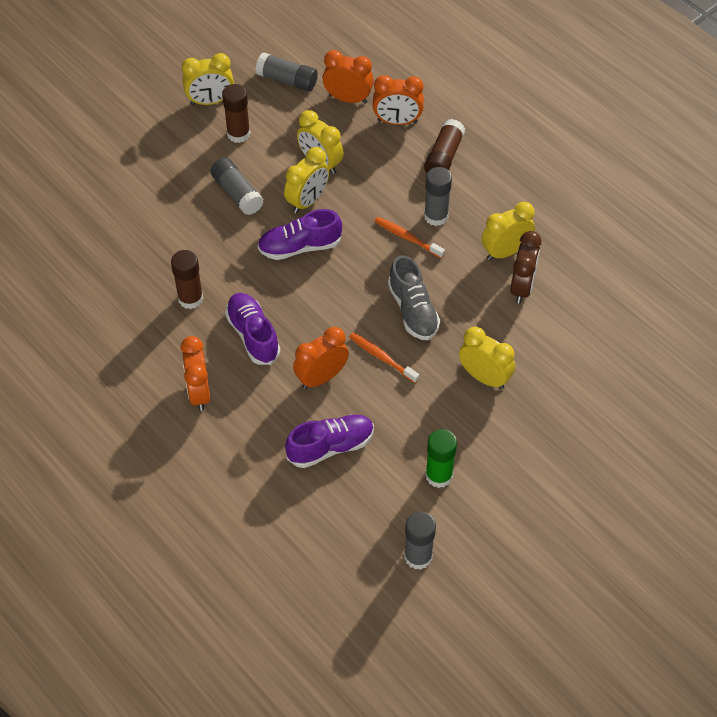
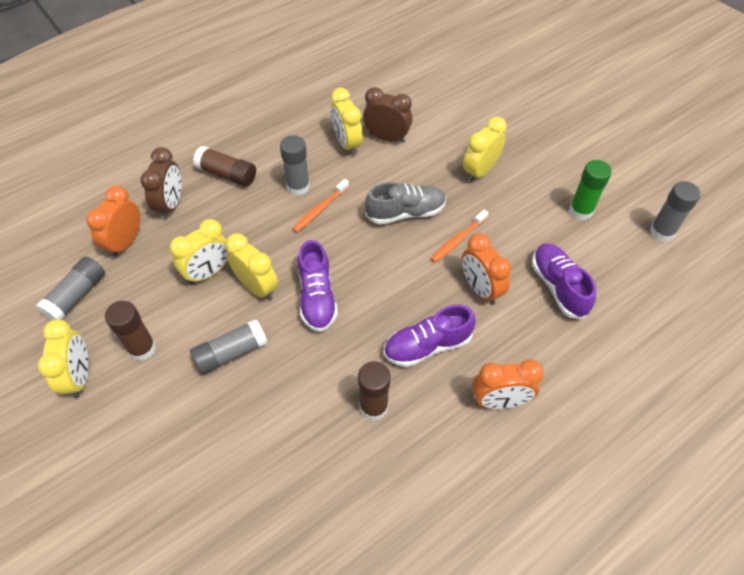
camera: 85 degrees left, 0 degrees up
orange clock [373,75,424,125] -> brown clock [140,147,181,220]

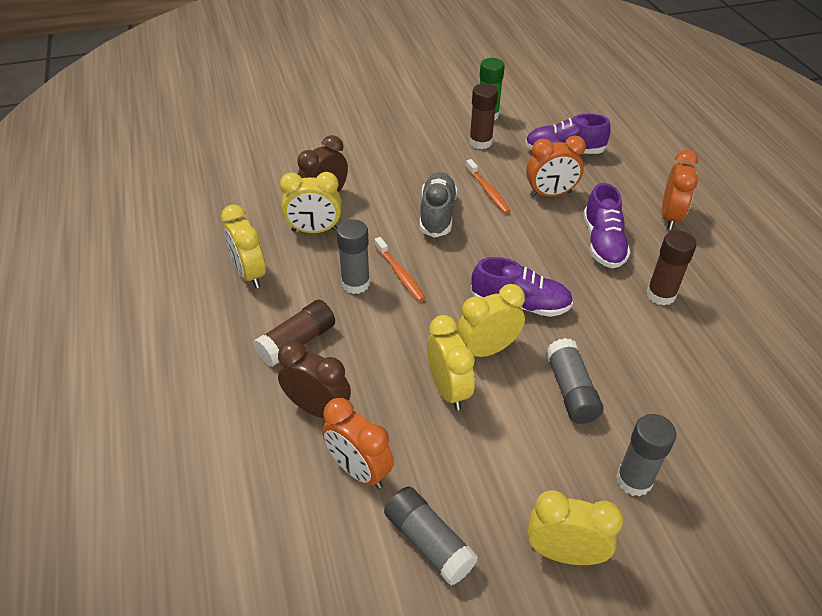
camera: 70 degrees left, 10 degrees down
brown glue stick [105,301,156,361] -> brown glue stick moved to [469,84,498,149]
yellow clock [463,116,507,182] -> yellow clock moved to [221,204,266,288]
grey glue stick [650,181,701,242] -> grey glue stick moved to [616,414,676,497]

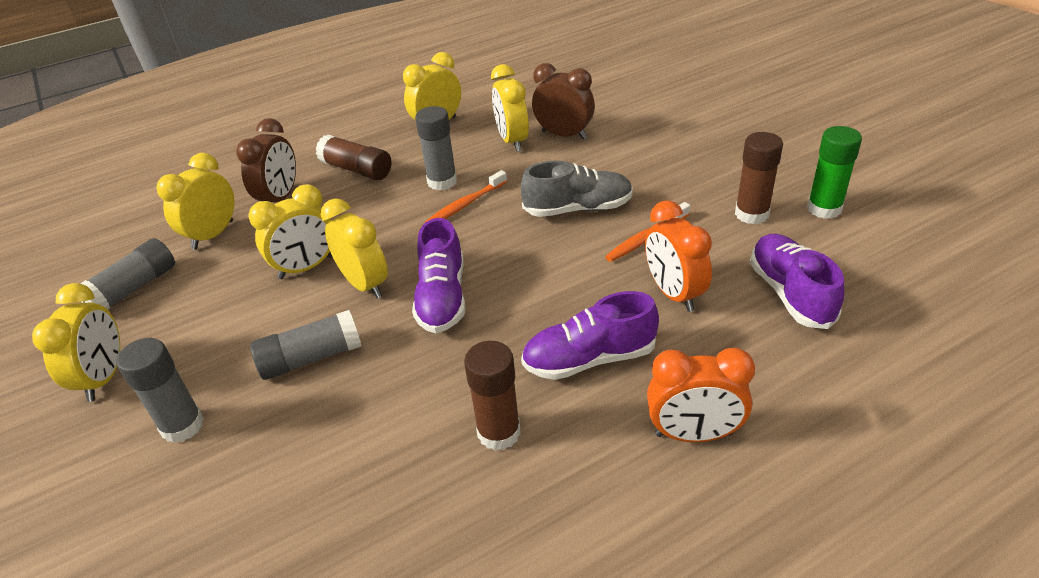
camera: 80 degrees right, 5 degrees down
orange clock [322,398,394,489] -> yellow clock [156,153,234,250]

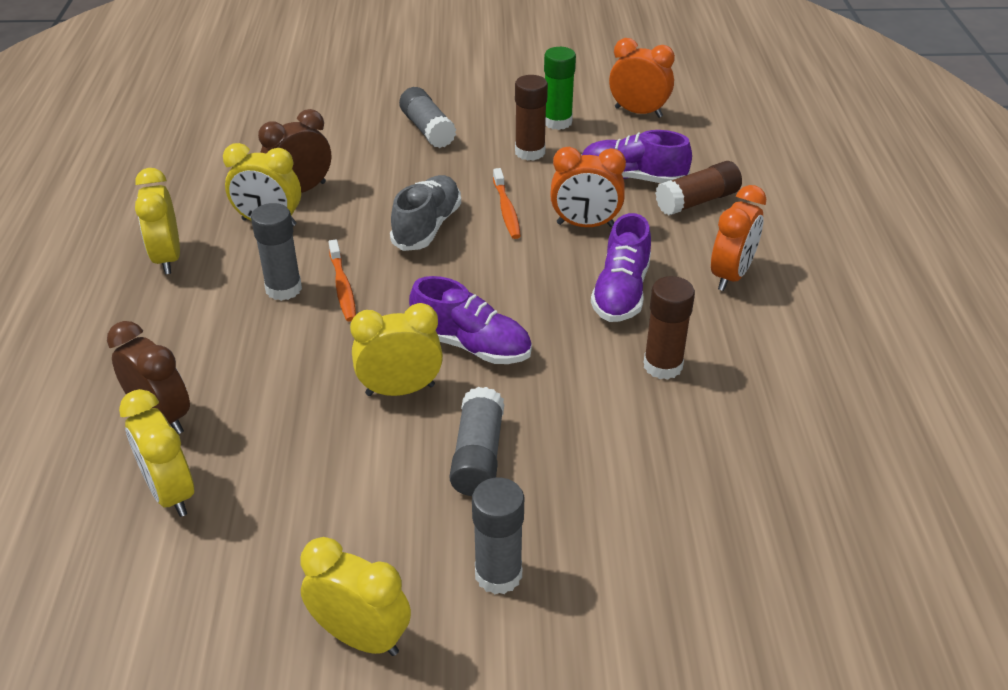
camera: 65 degrees left, 0 degrees up
grey glue stick [80,238,175,310] -> grey glue stick moved to [399,87,456,148]
yellow clock [248,184,332,279] -> none
brown glue stick [316,134,391,180] -> brown glue stick moved to [655,161,742,215]
none -> orange clock [609,38,675,118]

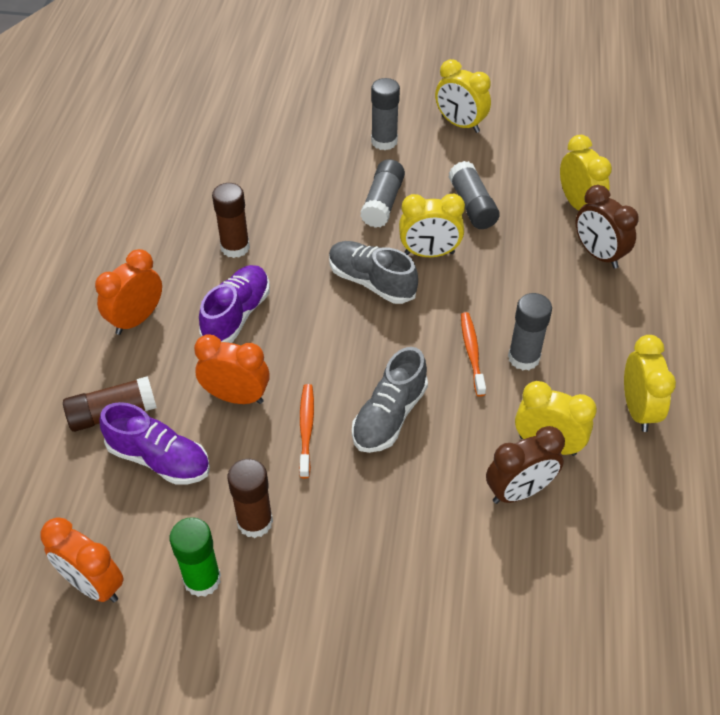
camera: 170 degrees left, 10 degrees up
grey glue stick [399,87,456,148] -> grey glue stick moved to [449,161,500,229]
purple shoe [409,276,532,364] -> grey shoe [329,241,418,304]

